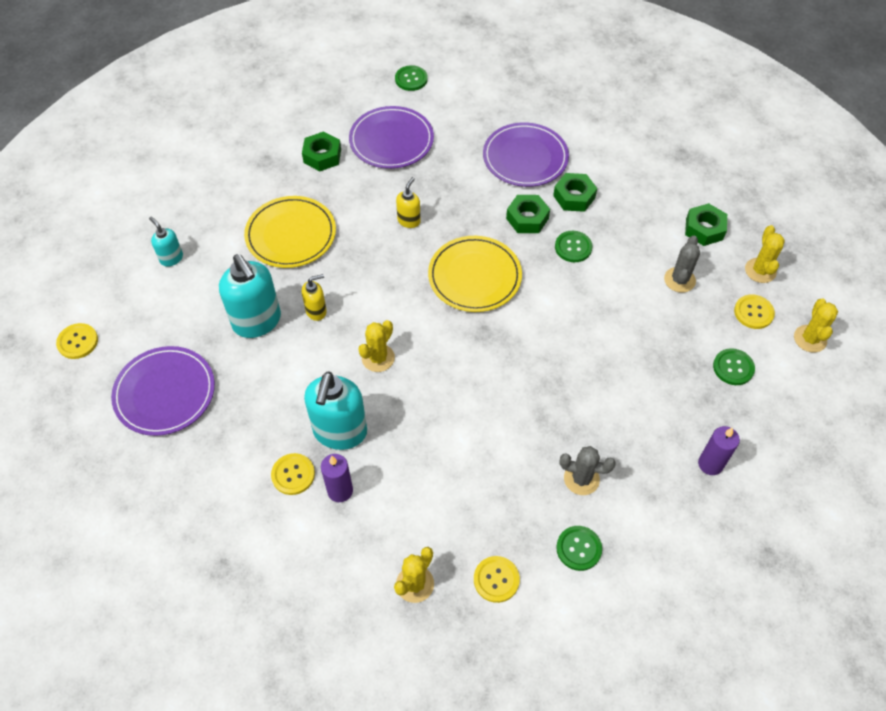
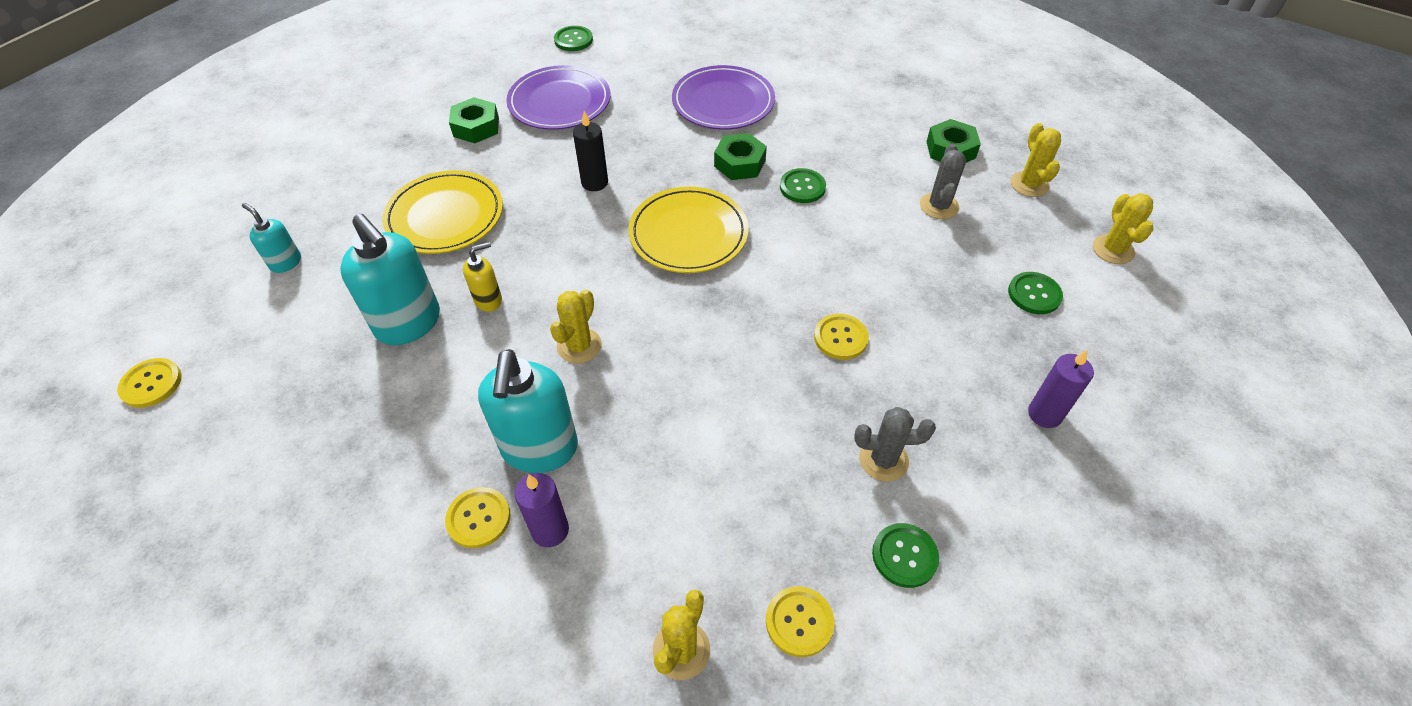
camera: 10 degrees left, 5 degrees down
purple plate [111,346,215,436] -> none
yellow soap dispenser [396,177,421,228] -> black candle [573,111,608,191]
green nut [553,173,597,212] -> none
yellow button [734,295,775,329] -> yellow button moved to [814,314,869,360]

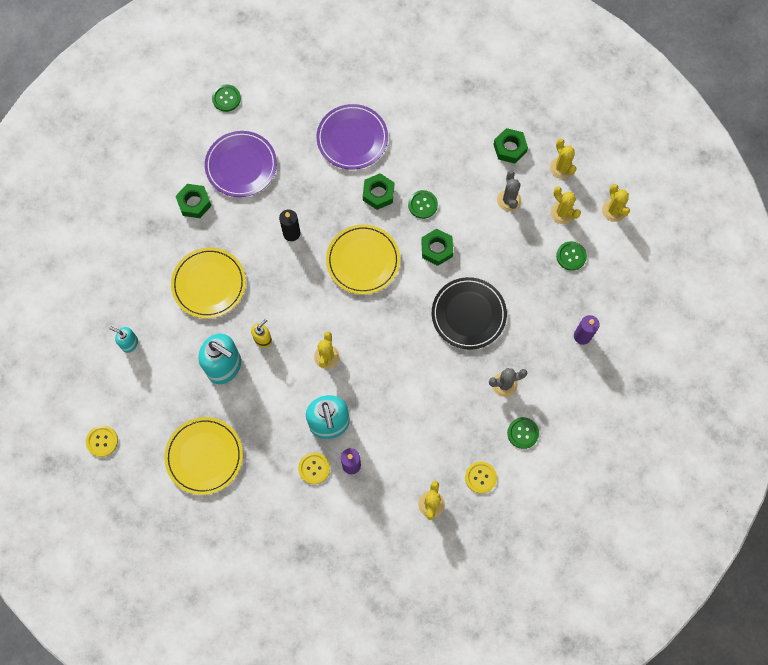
camera: 15 degrees left, 20 degrees up
yellow button [814,314,869,360] -> black plate [432,277,507,350]
none -> yellow plate [164,417,243,495]
none -> green nut [421,229,453,266]
none -> yellow cactus [551,186,581,224]

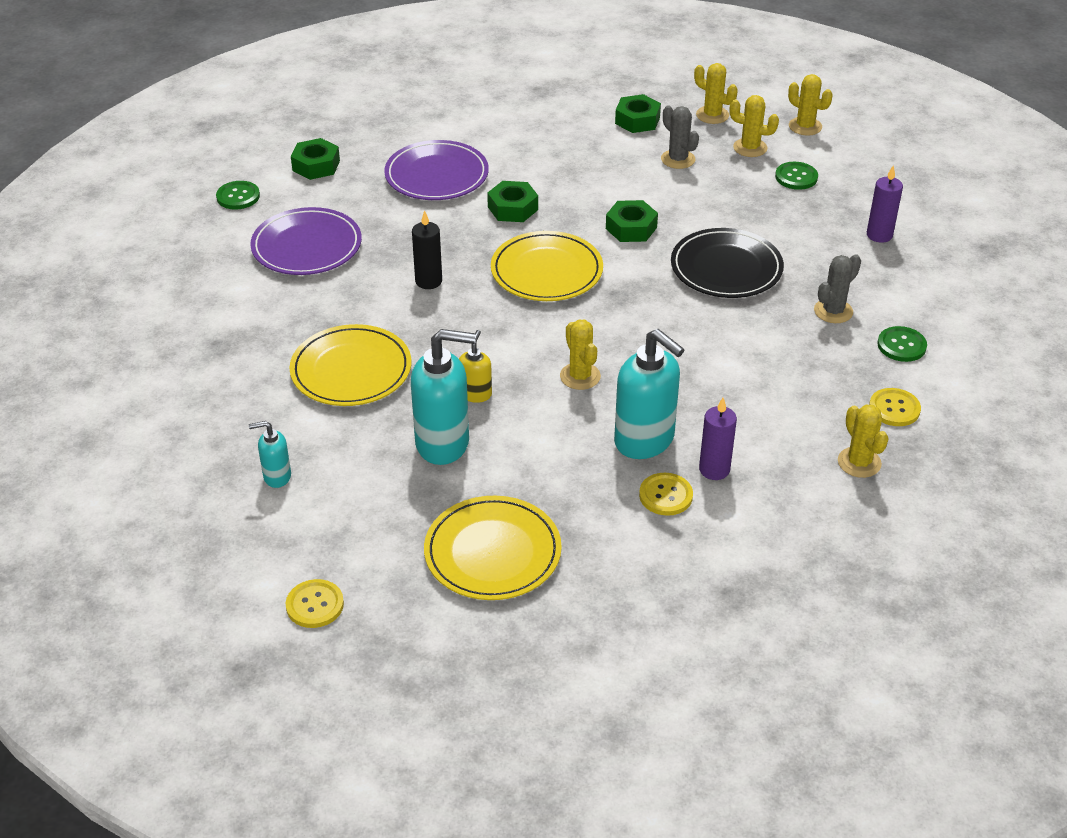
camera: 30 degrees left, 30 degrees down
green nut [175,184,211,218] -> green nut moved to [291,138,340,180]
green button [408,190,438,219] -> none

